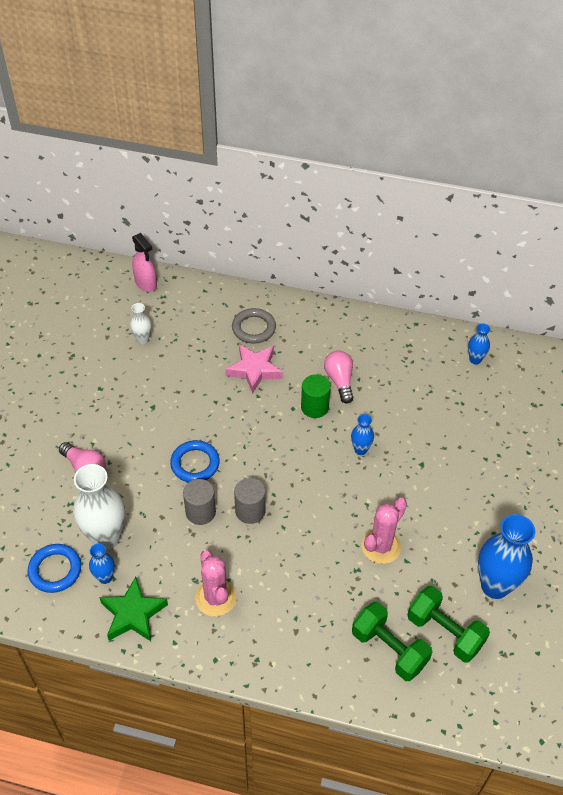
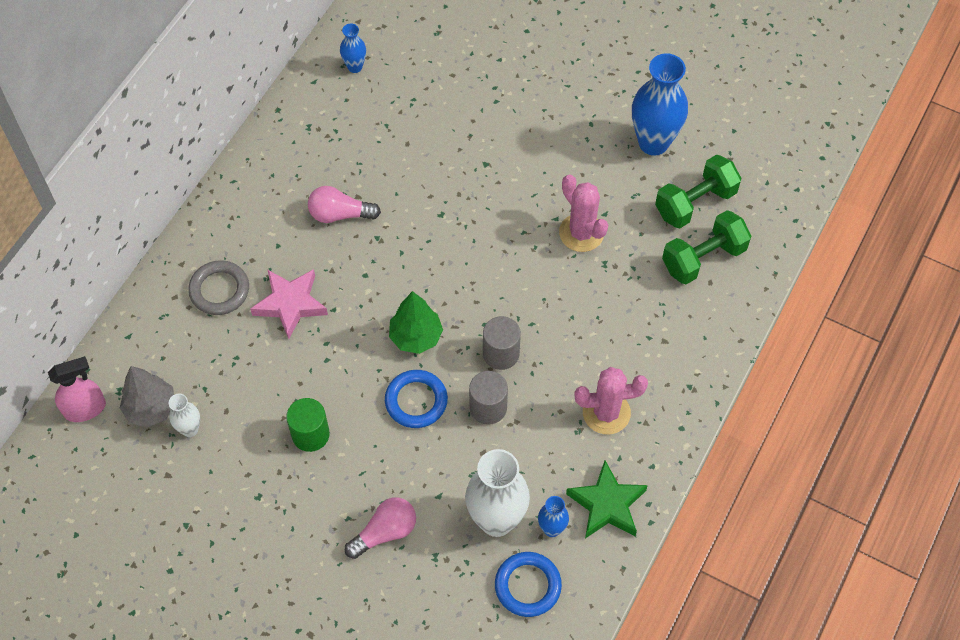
camera: 75 degrees left, 10 degrees up
green cylinder [301,374,331,418] -> green cylinder moved to [286,398,330,452]
blue vase [351,414,374,455] -> none
none -> grey tree [120,366,174,427]
none -> green tree [389,291,443,354]

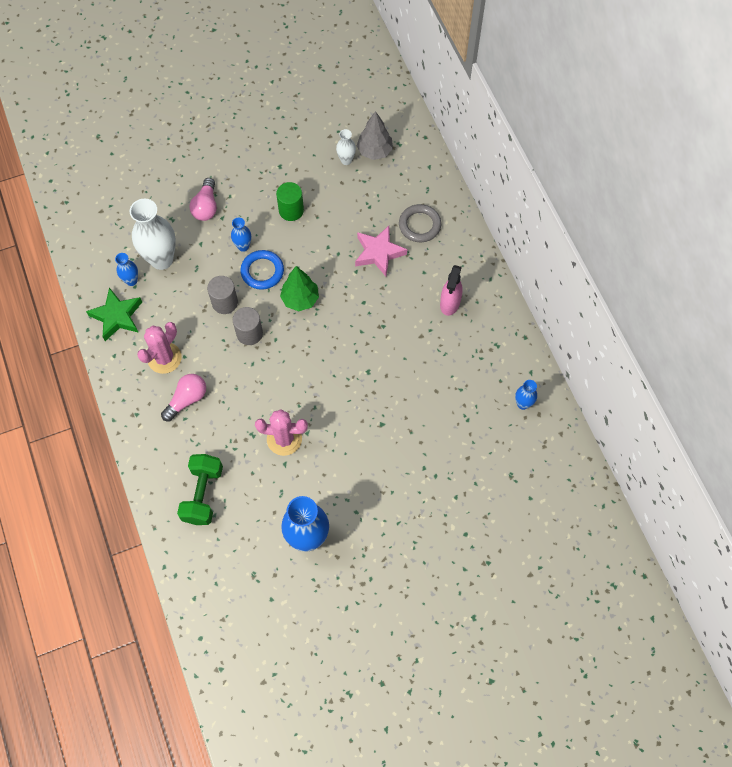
camera: 130 degrees right, 5 degrees up
pink spray bottle [48,356,106,422] -> pink spray bottle moved to [440,265,463,316]
pink light bulb [308,186,381,223] -> pink light bulb moved to [161,374,206,421]
blue ring [495,552,562,617] -> none
green dumbbell [655,155,742,228] -> none
none -> blue vase [231,217,251,252]

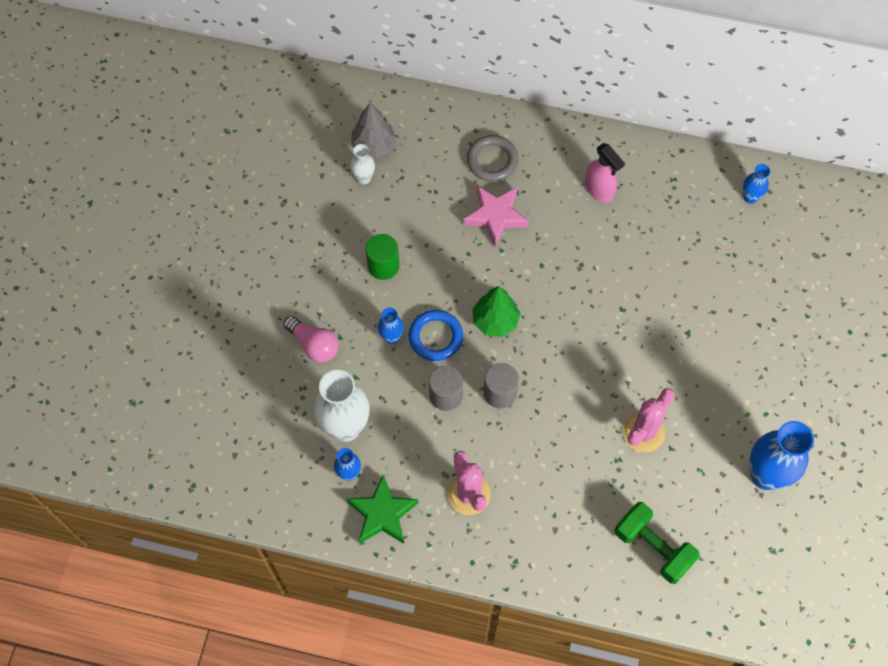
camera: 55 degrees left, 0 degrees up
pink light bulb [161,374,206,421] -> none

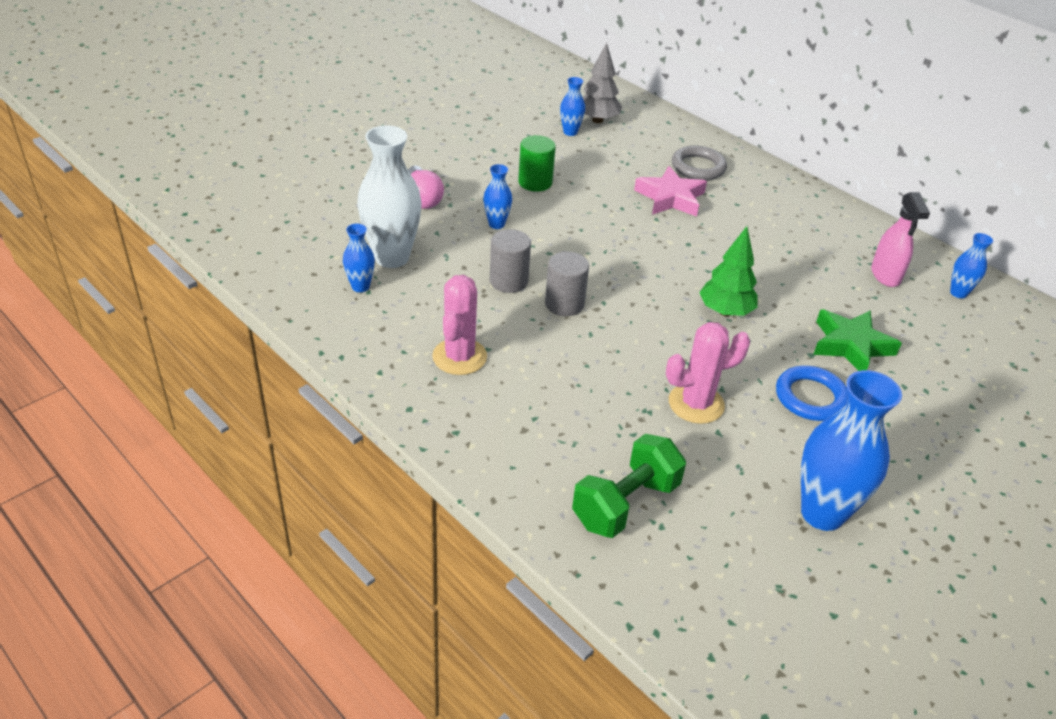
camera: 30 degrees right, 25 degrees down
green star [347,475,419,544] -> green star moved to [813,309,902,371]
white vase [350,144,375,184] -> blue vase [560,77,585,136]
blue ring [409,310,463,361] -> blue ring moved to [776,366,848,421]
green tree [472,286,520,337] -> green tree moved to [699,226,758,316]
pink spray bottle [585,143,625,203] -> pink spray bottle moved to [871,192,930,287]
green dumbbell [615,502,700,584] -> green dumbbell turned 60 degrees clockwise [572,434,686,538]

